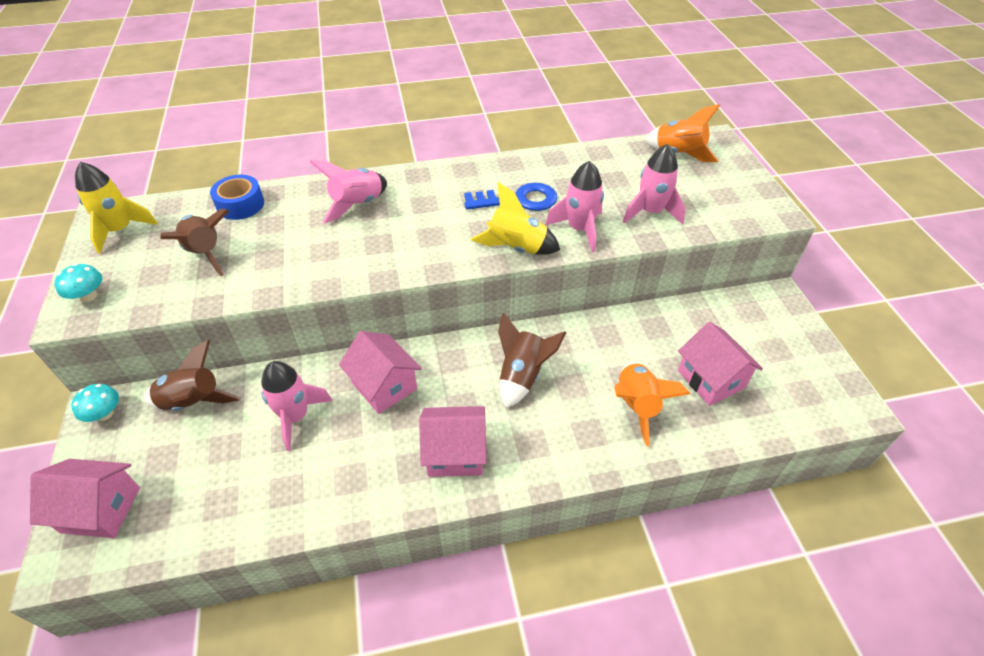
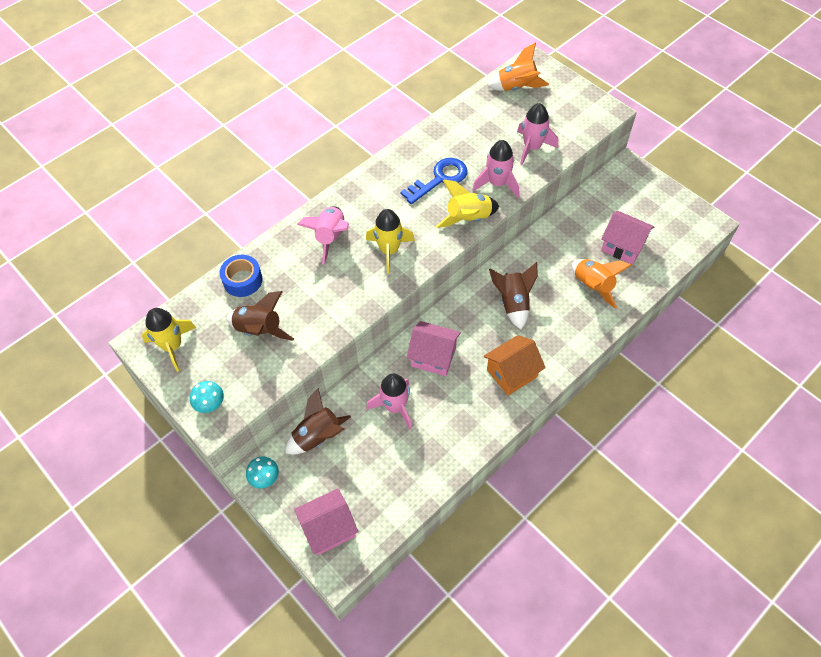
camera: 30 degrees left, 10 degrees up
pink house [419,406,487,477] -> orange house [484,335,546,396]
none -> yellow rocket [366,209,415,274]

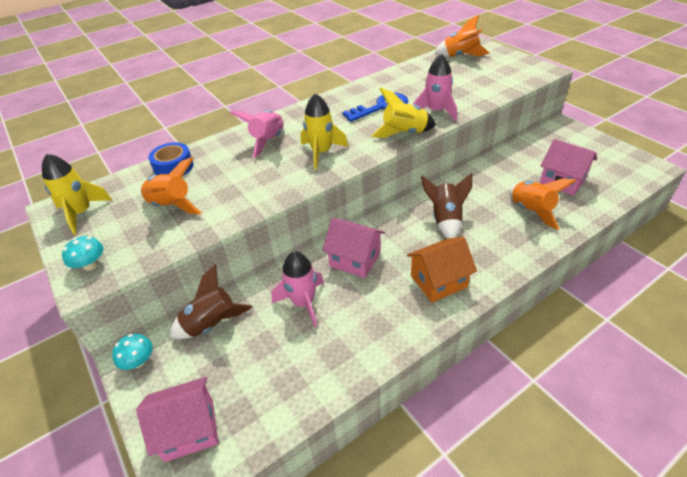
camera: 10 degrees right, 15 degrees down
brown rocket [227,291,294,340] -> orange rocket [140,157,201,214]
pink rocket [517,103,558,165] -> none

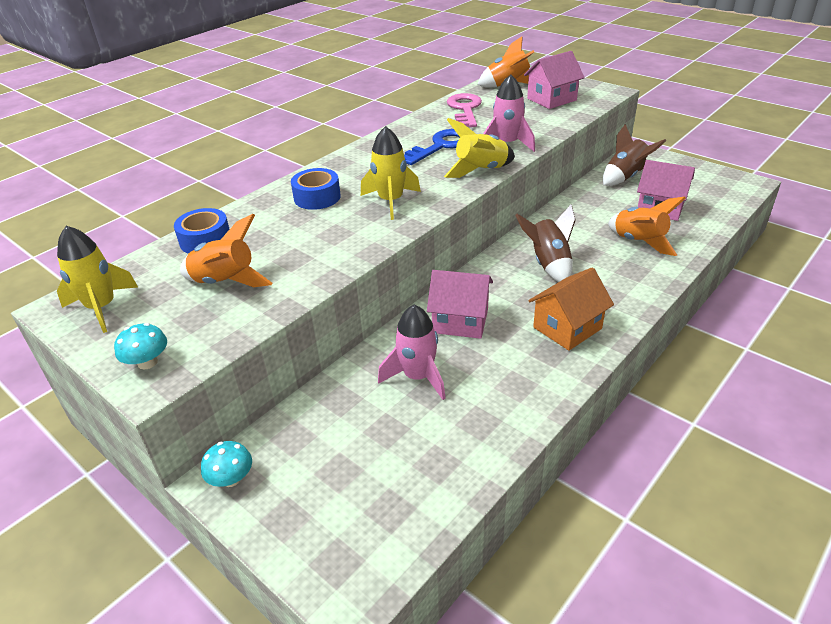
camera: 15 degrees left, 5 degrees down
pink house [136,377,219,462] -> pink house moved to [524,51,585,109]
brown rocket [170,264,252,339] -> brown rocket moved to [603,124,667,186]
pink rocket [230,110,283,158] -> blue tape [291,168,341,210]
none -> pink key [447,93,482,127]

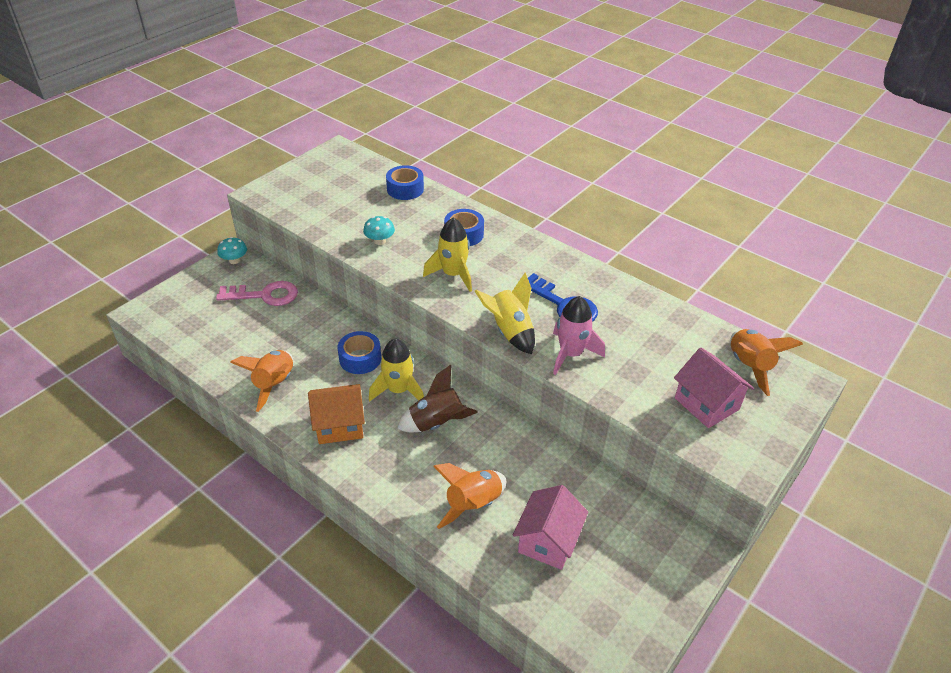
camera: 85 degrees right, 5 degrees up
yellow rocket [57,226,138,333] -> yellow rocket moved to [369,338,424,401]
turquoise mushroom [114,323,167,370] -> turquoise mushroom moved to [363,216,395,245]
orange rocket [180,214,273,287] -> orange rocket moved to [230,350,293,412]
pink rocket [378,305,446,400] -> none
pink house [427,270,493,339] -> blue tape [337,331,381,374]
pink key [447,93,482,127] -> pink key moved to [216,281,298,306]
orange house [529,267,614,351] -> orange house turned 60 degrees counterclockwise [308,384,365,444]
brown rocket [603,124,667,186] -> none

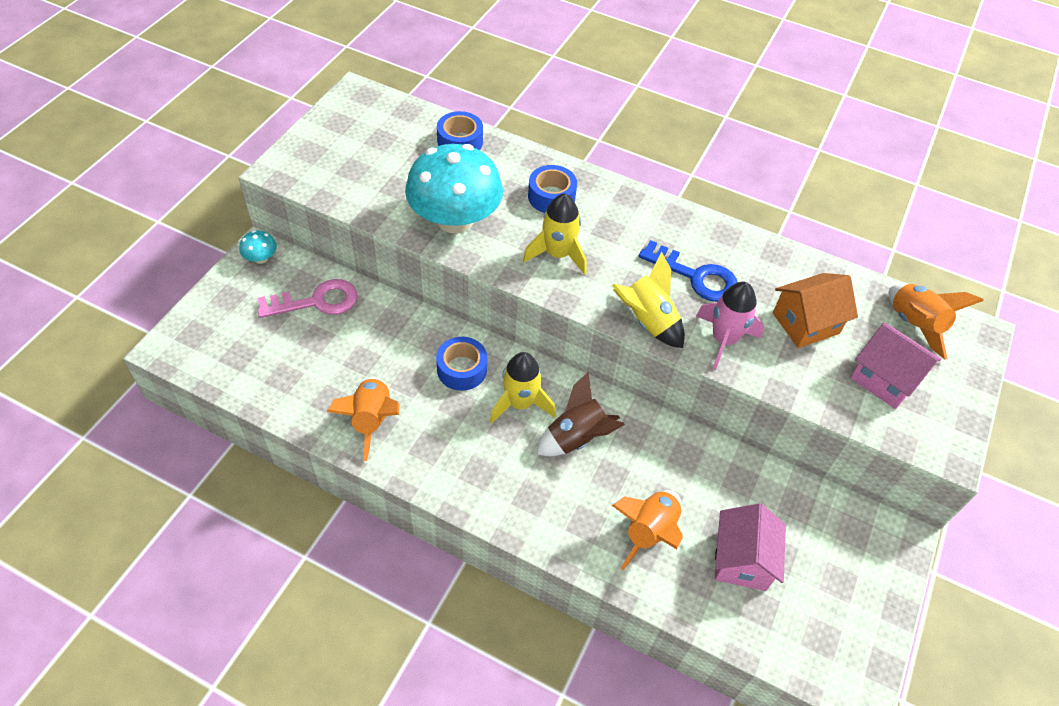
camera: 15 degrees left, 10 degrees up
orange house [308,384,365,444] -> orange house moved to [773,273,858,348]
turquoise mushroom [363,216,395,245] -> turquoise mushroom [405,144,503,234], size x2.47

